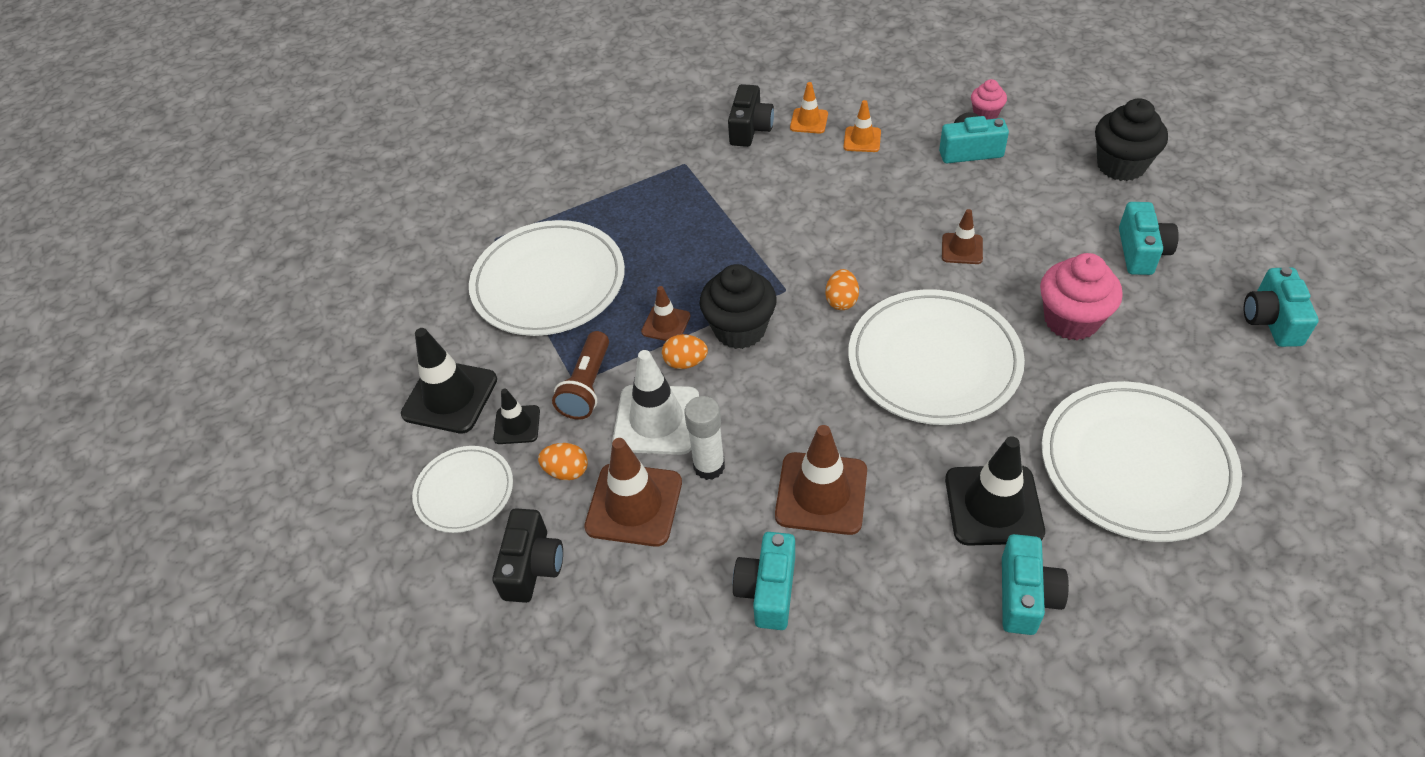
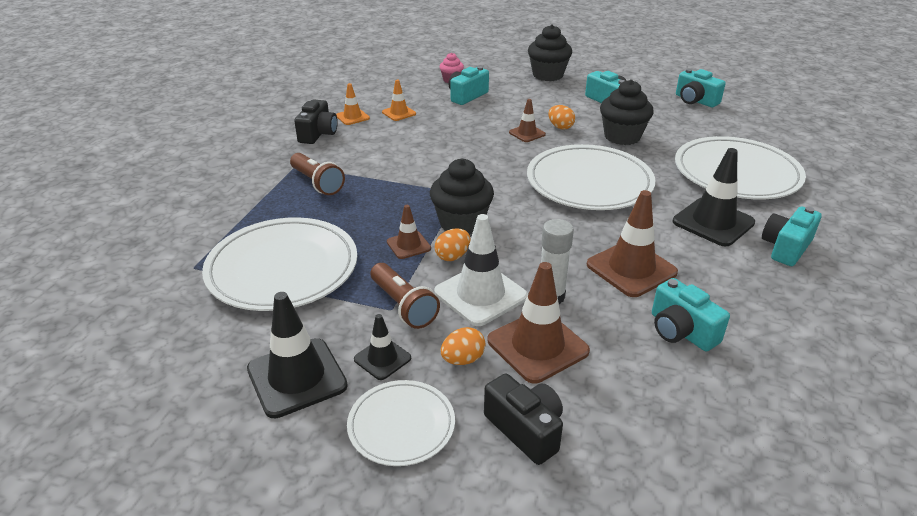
camera: 50 degrees left, 15 degrees down
black camera [728,84,774,147] -> black camera turned 45 degrees clockwise [294,99,338,144]
orange egg [826,269,859,310] -> orange egg moved to [548,105,575,129]
turquoise camera [1002,534,1069,635] -> turquoise camera turned 105 degrees counterclockwise [762,207,822,266]
pink cupcake [1040,253,1123,340] -> black cupcake [600,79,654,145]
none -> brown flashlight [290,153,345,195]

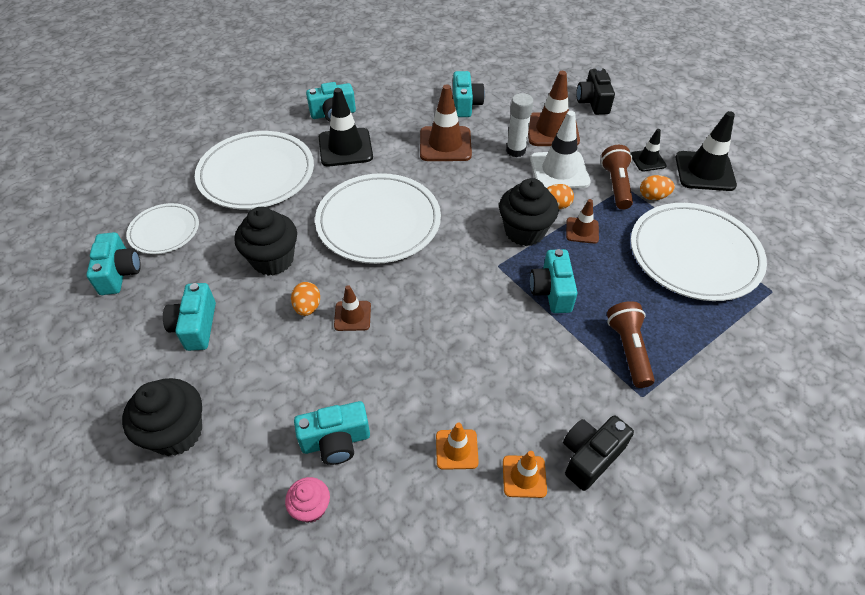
camera: 145 degrees left, 15 degrees up
white plate [347,380,455,466] -> white plate moved to [126,203,199,254]
orange egg [441,327,486,365] -> orange egg moved to [640,175,675,200]
none -> turquoise camera [530,249,577,313]

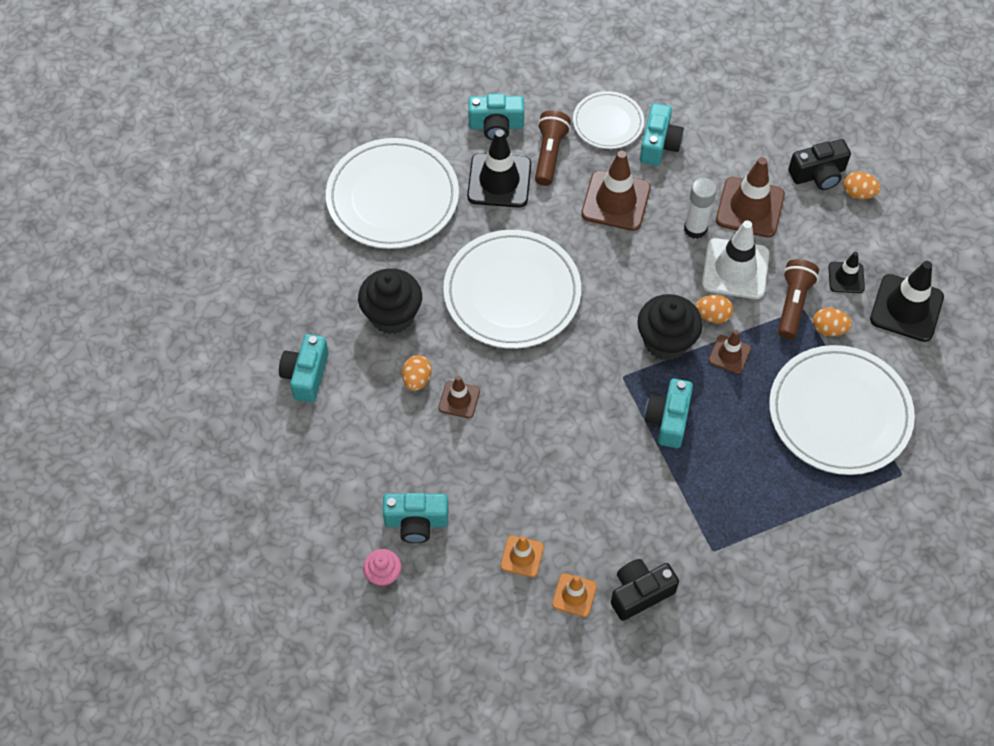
camera: 15 degrees right, 10 degrees up
turquoise camera [86,232,141,295] -> none
black cupcake [122,378,202,456] -> none
white plate [126,203,199,254] -> white plate moved to [573,91,644,149]
black camera [576,67,615,115] -> black camera turned 120 degrees counterclockwise [788,139,851,190]
brown flashlight [607,301,655,388] -> brown flashlight moved to [535,110,571,186]
none -> orange egg [844,172,881,199]

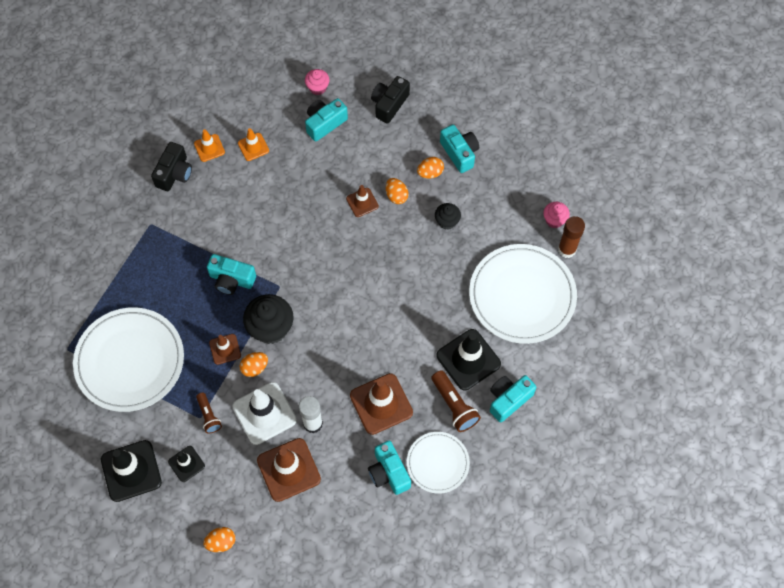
camera: 140 degrees right, 5 degrees up
black cupcake [358,268,422,334] -> black cupcake [435,203,461,230], size x0.55
white plate [443,230,581,349] -> none
turquoise camera [645,378,693,448] -> turquoise camera turned 135 degrees clockwise [207,254,256,295]
brown flashlight [778,259,819,339] -> brown flashlight [196,392,222,434], size x0.65
black camera [788,139,851,190] -> black camera moved to [371,76,410,124]
orange egg [813,308,852,336] -> orange egg moved to [417,157,444,179]
none -> pink cupcake [543,202,570,228]
none -> brown glue stick [558,216,585,258]

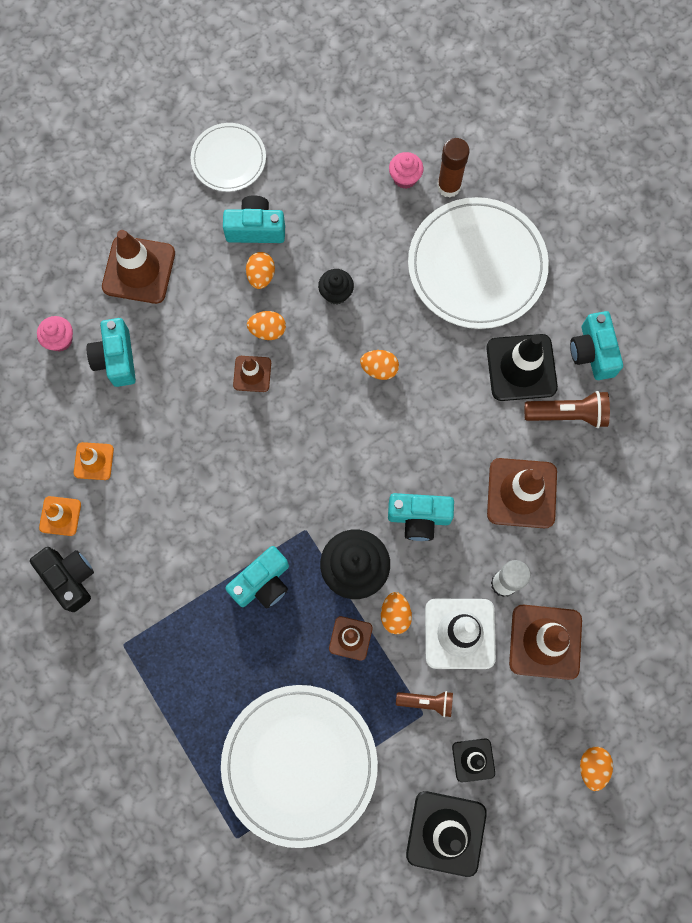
camera: 60 degrees left, 10 degrees up
turquoise camera [368,441,411,495] -> turquoise camera moved to [388,493,454,541]
black camera [371,76,410,124] -> brown traffic cone [102,230,175,304]
white plate [407,432,470,494] -> white plate moved to [191,123,266,192]
none -> orange egg [360,350,399,380]

